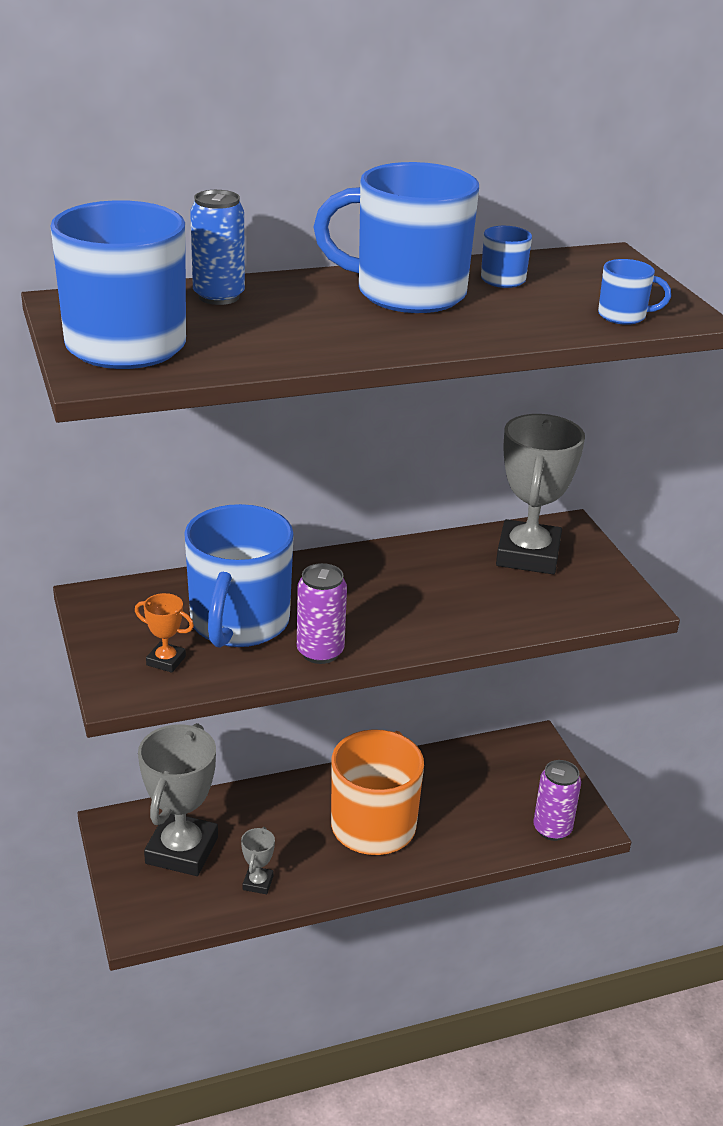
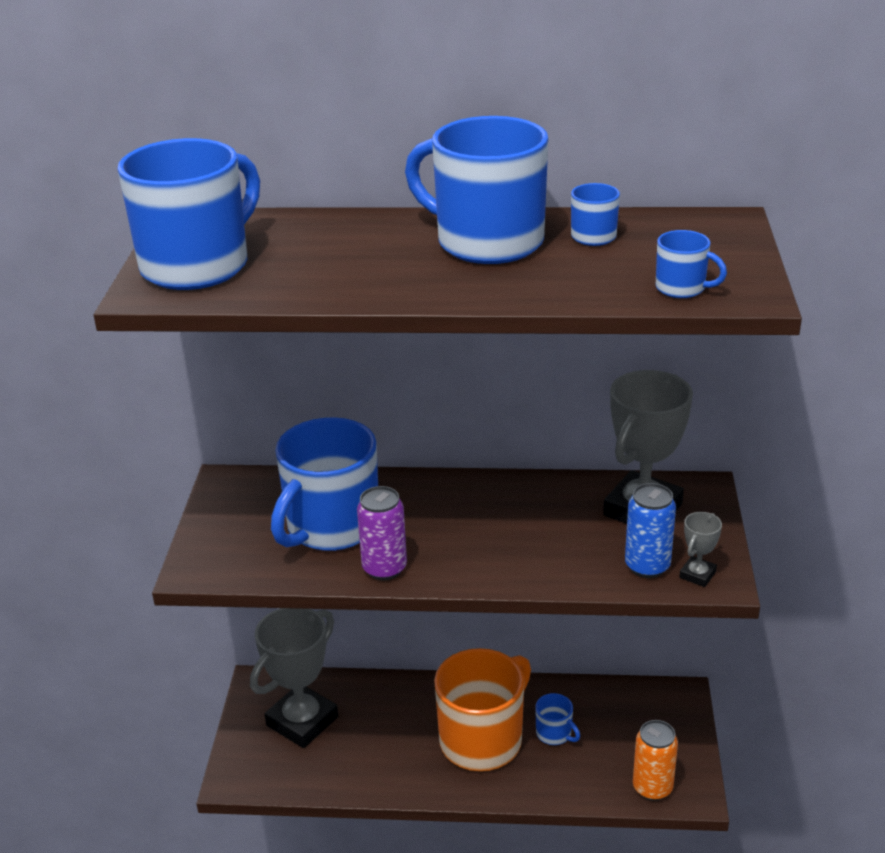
camera: 25 degrees right, 0 degrees up
orange trophy [135,593,194,673] -> none
blue can [190,190,245,305] -> blue can moved to [625,483,676,578]
grey trophy [241,827,275,894] -> grey trophy moved to [679,512,722,587]
purple can [533,760,581,841] -> orange can [633,720,678,801]
none -> blue mug [535,693,580,745]

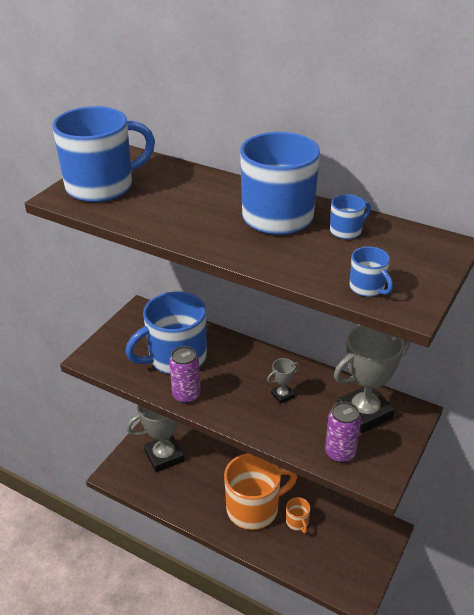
camera: 25 degrees right, 5 degrees up
blue mug [535,693,580,745] -> orange mug [286,497,310,533]
blue can [625,483,676,578] -> purple can [325,402,361,463]
orange can [633,720,678,801] -> none
grey trophy [679,512,722,587] -> grey trophy moved to [267,358,300,404]

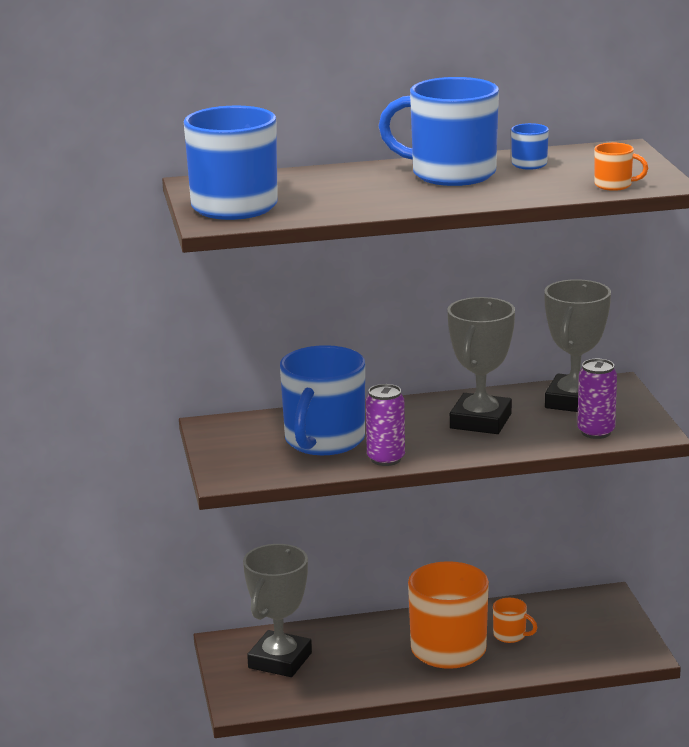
camera: 40 degrees left, 15 degrees down
grey trophy [267,358,300,404] -> grey trophy [447,297,515,434], size x2.28
blue mug [349,247,393,297] -> orange mug [595,143,648,191]

